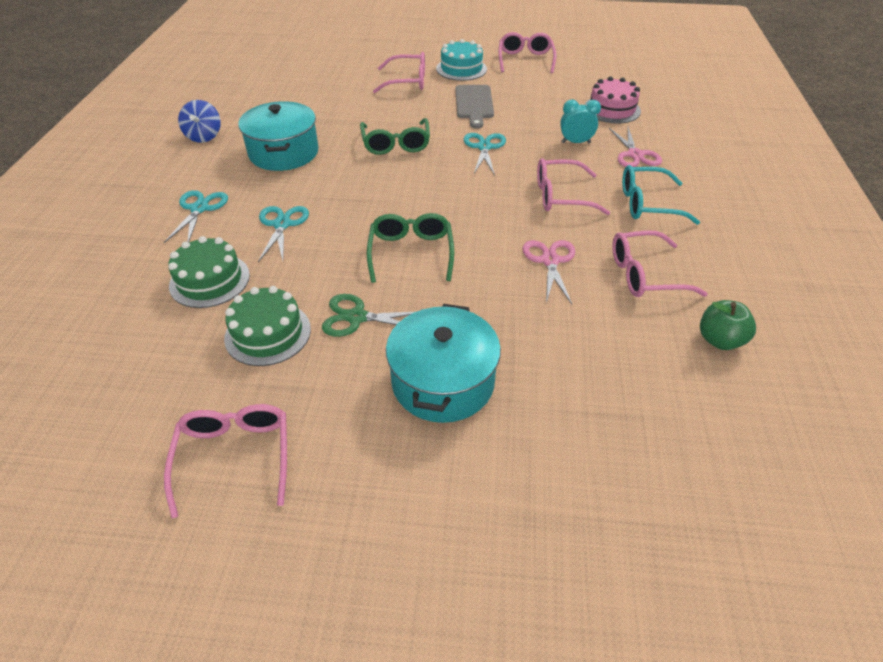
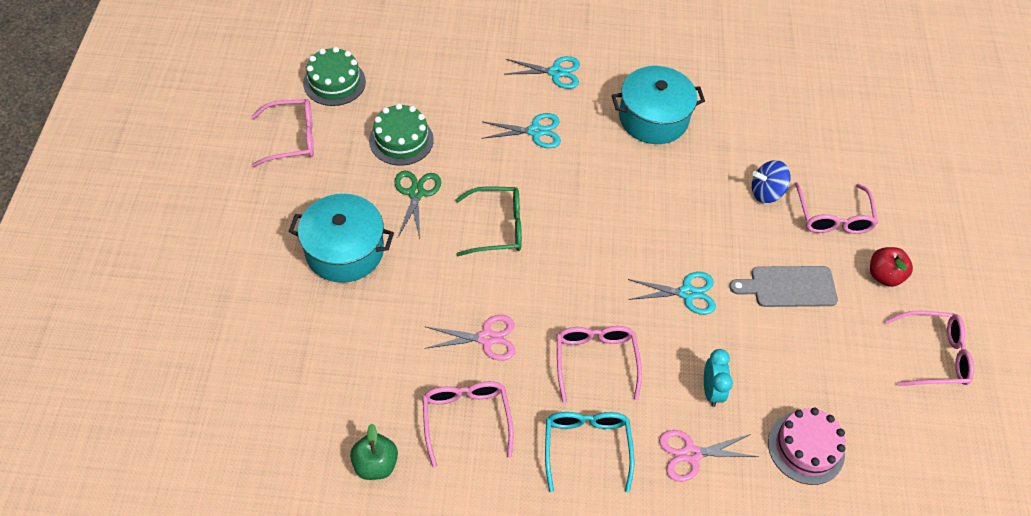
camera: 85 degrees right, 10 degrees up
green cake [168,236,250,308] -> green cake moved to [303,47,366,106]
blue spinning top [178,100,221,143] -> blue spinning top moved to [752,160,790,203]
green glasses [360,118,430,155] -> none
turquoise cake [436,39,487,81] -> red apple [870,247,913,287]

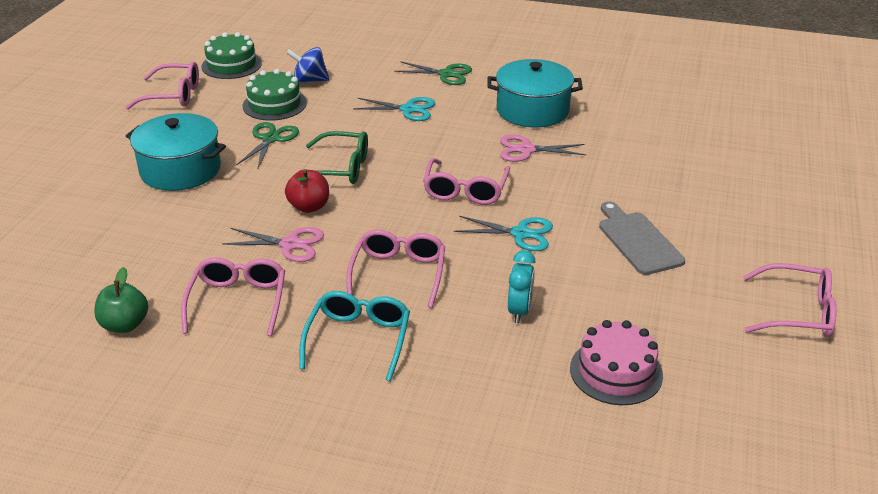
camera: 15 degrees right, 20 degrees down
turquoise scissors [504,56,580,89] -> green scissors [394,61,472,85]
pink scissors [659,430,758,482] -> pink scissors moved to [500,135,586,162]
grey cutting board [729,266,838,307] -> grey cutting board turned 60 degrees clockwise [599,201,685,275]
blue spinning top [752,160,790,203] -> blue spinning top moved to [286,47,330,83]
pink glasses [794,182,878,234] -> pink glasses moved to [423,158,510,205]
red apple [870,247,913,287] -> red apple moved to [285,169,329,213]

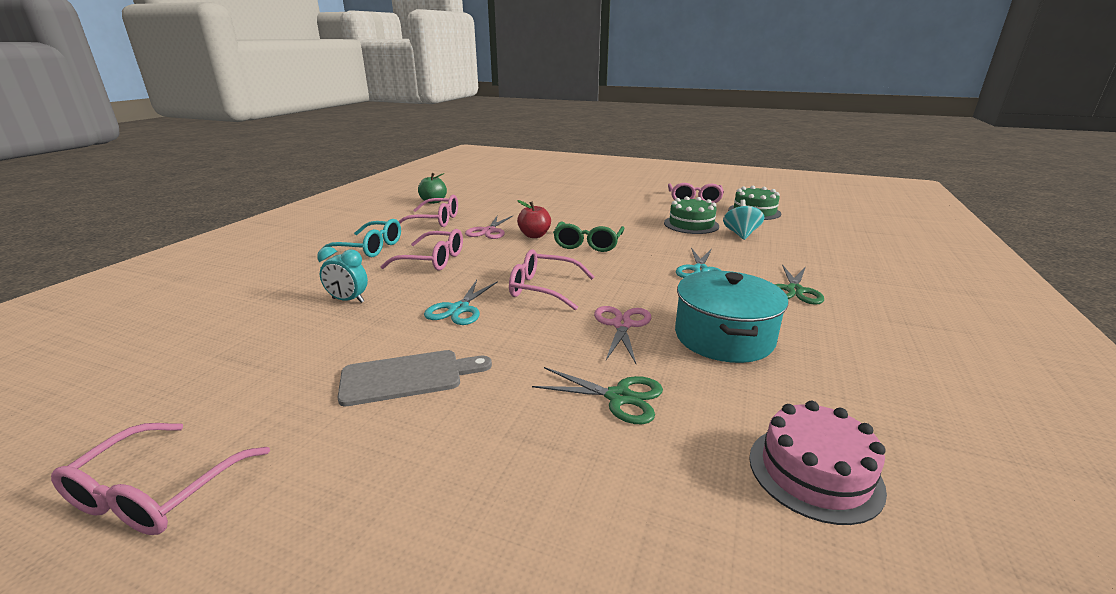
camera: 95 degrees right, 10 degrees down
turquoise pot [126,113,226,191] -> none
green scissors [236,122,299,170] -> green scissors moved to [532,367,663,424]
blue spinning top [286,47,330,83] -> turquoise spinning top [723,200,765,240]
pink cake [570,320,663,405] -> pink cake moved to [749,401,887,525]

